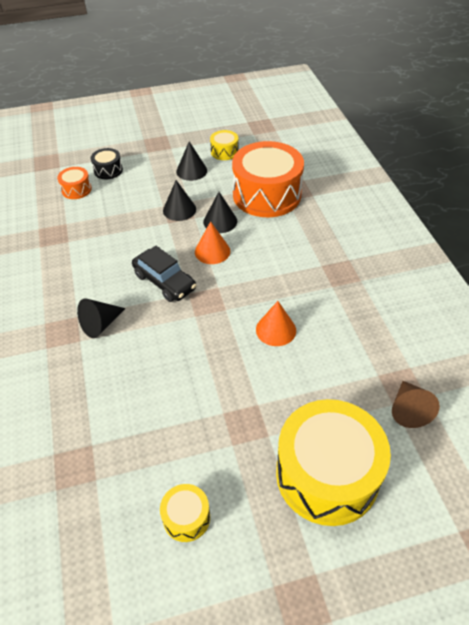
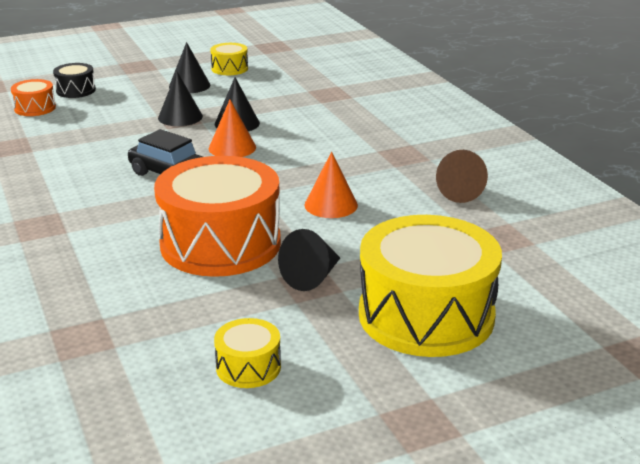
camera: 10 degrees left, 20 degrees down
black cone [77,298,126,338] -> black cone moved to [278,229,340,291]
orange drum [232,141,304,217] -> orange drum moved to [154,156,281,277]
brown cone [392,381,440,428] -> brown cone moved to [436,150,488,203]

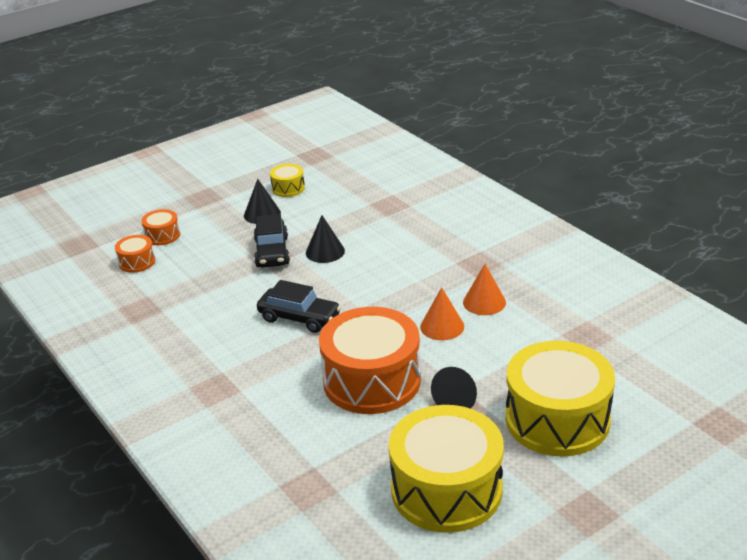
camera: 10 degrees left, 5 degrees up
black drum [53,63,96,98] -> orange drum [141,209,180,245]
black cone [158,71,203,126] -> black car [254,214,290,268]
orange cone [209,100,256,157] -> orange cone moved to [463,264,506,315]
yellow drum [214,318,281,388] -> yellow drum [389,405,504,533], size x2.26
brown cone [436,150,488,203] -> none

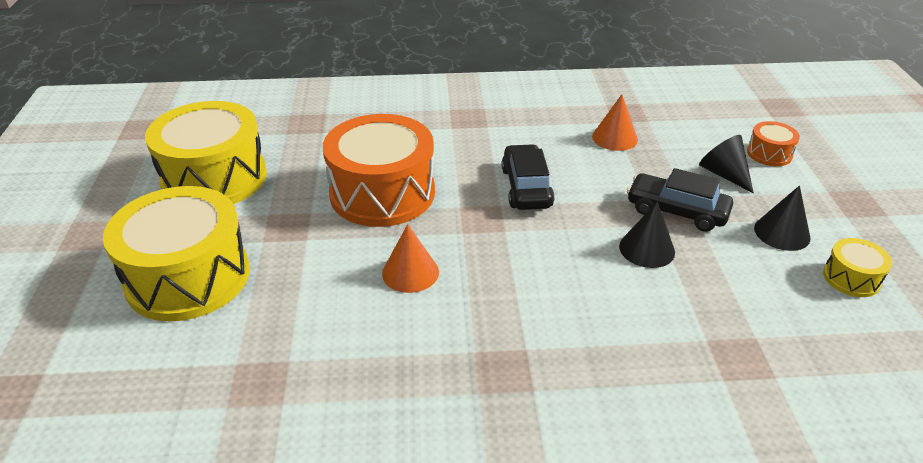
camera: 120 degrees right, 5 degrees up
orange drum [115,235,155,273] -> none
black car [257,280,341,333] -> black car turned 120 degrees clockwise [502,144,555,210]
black cone [431,367,477,409] -> black cone moved to [699,135,754,193]
orange cone [463,264,506,315] -> orange cone moved to [592,94,638,151]

